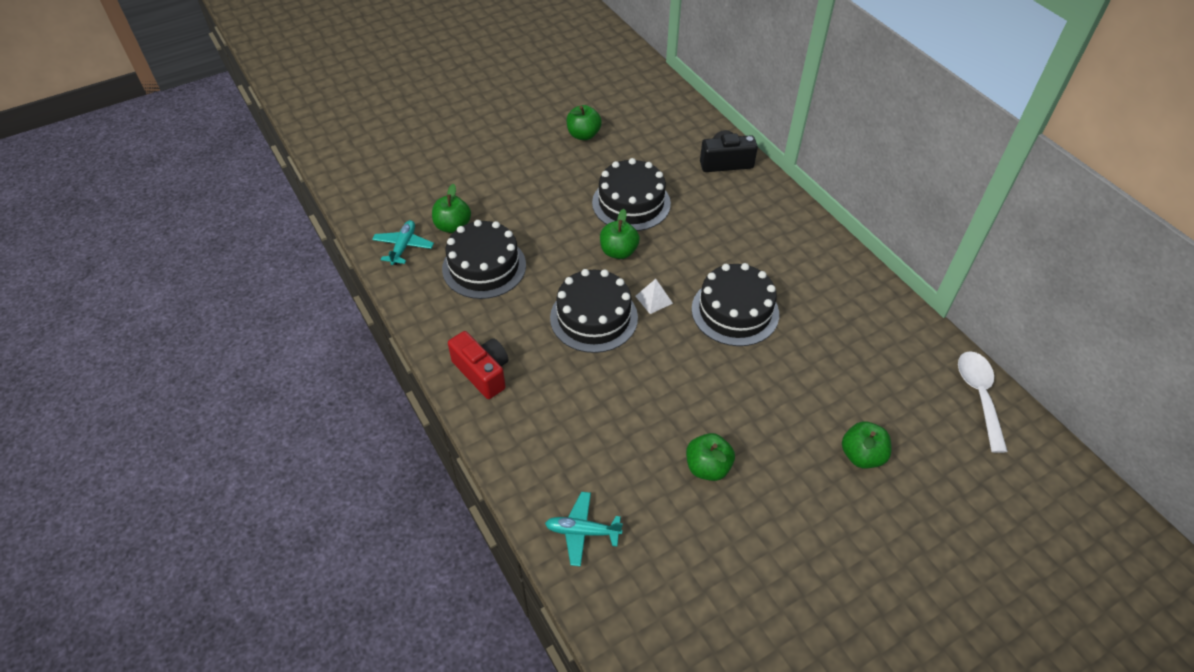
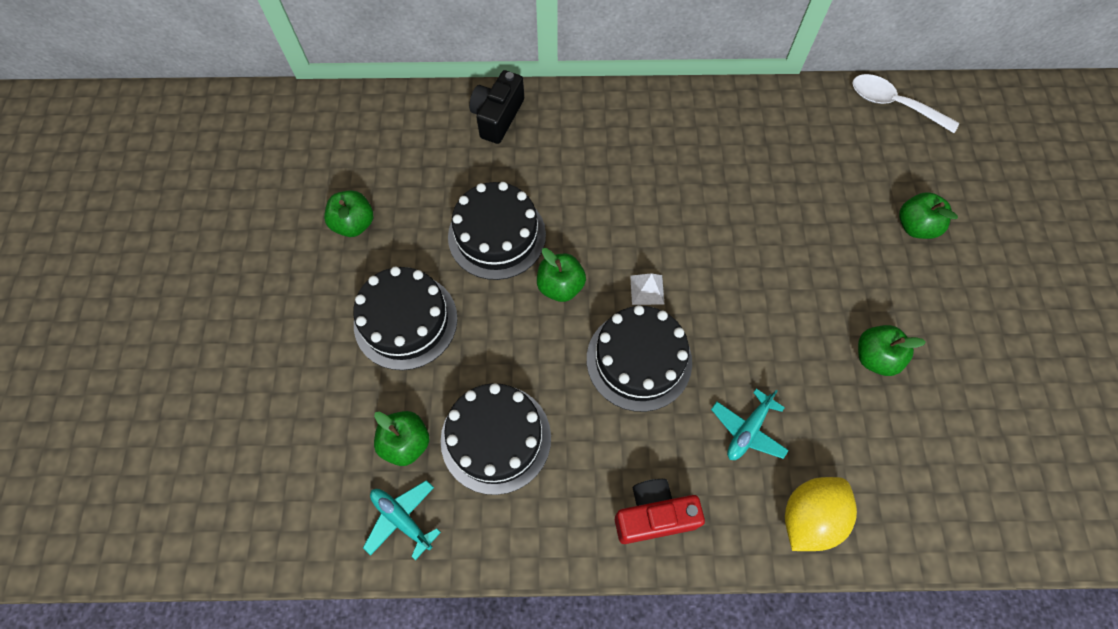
camera: 60 degrees left, 15 degrees up
turquoise plane [545,492,623,567] -> turquoise plane moved to [711,389,789,460]
black cake [692,263,779,346] -> black cake moved to [353,267,457,370]
none -> yellow lemon [785,477,857,551]

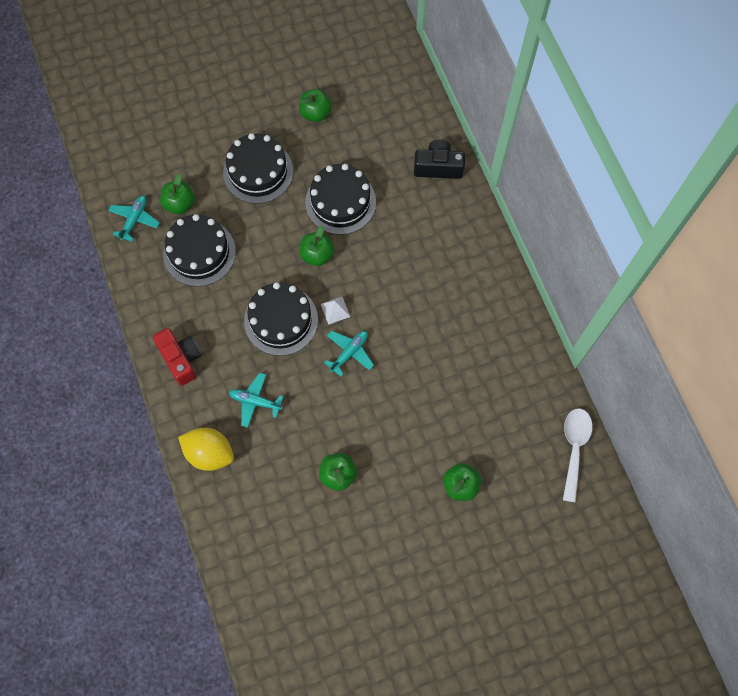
camera: 70 degrees right, 5 degrees up
none -> turquoise plane [324,331,374,377]

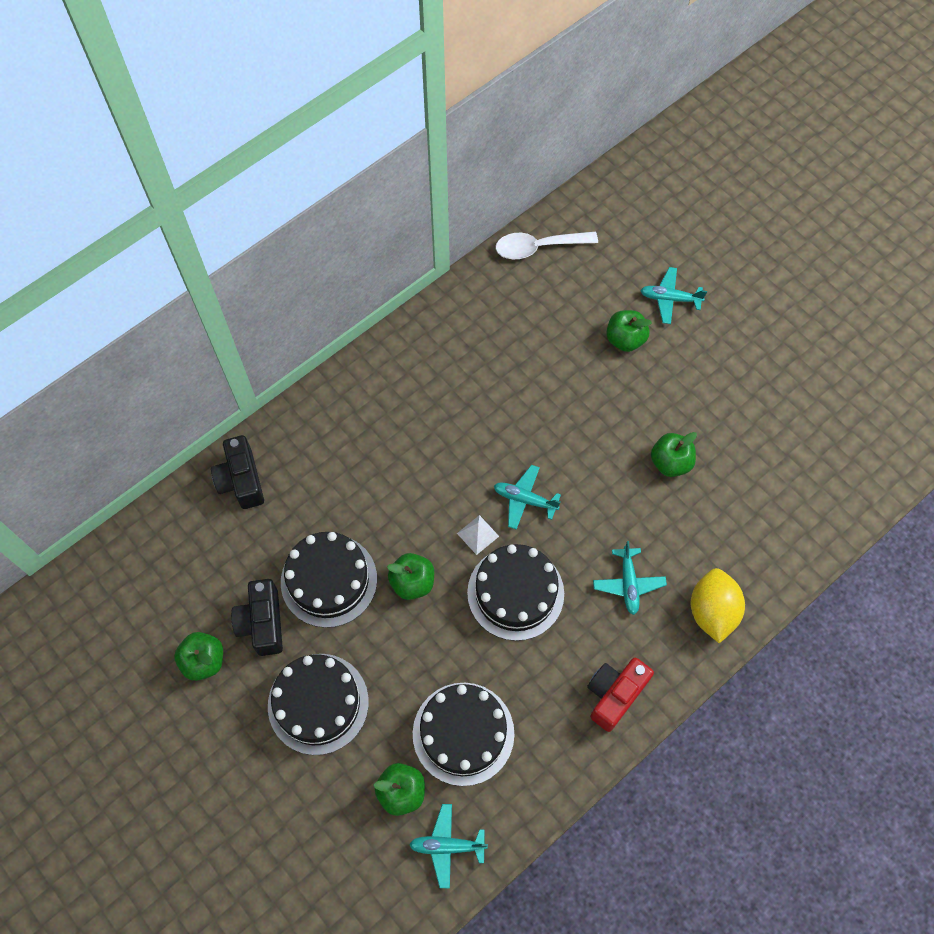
camera: 110 degrees left, 5 degrees down
none -> black camera [231,579,283,656]
none -> turquoise plane [640,267,707,324]

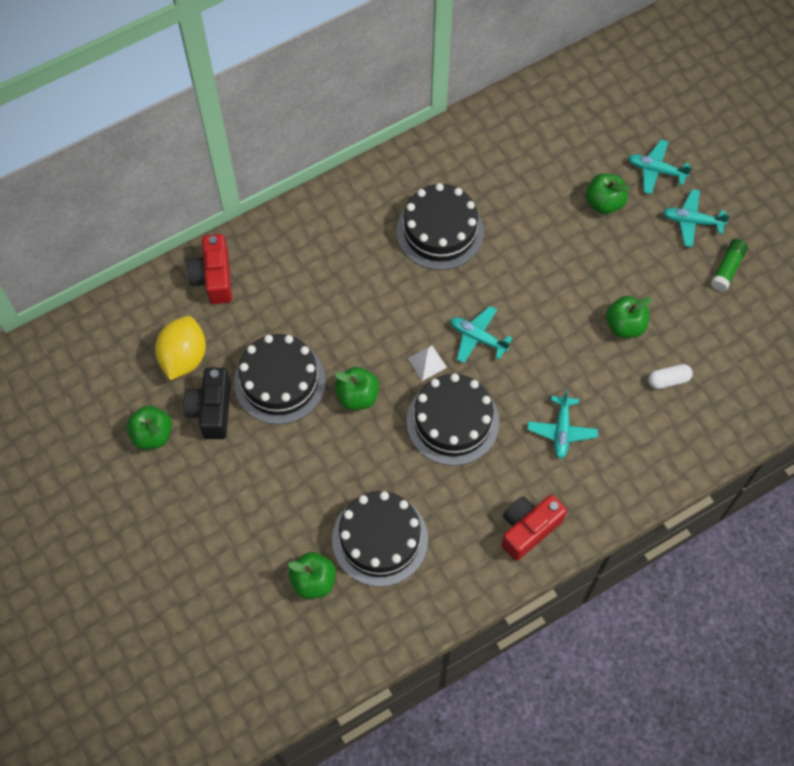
camera: 10 degrees right, 0 degrees up
black camera [211,435,264,509] -> red camera [187,234,232,304]
black cake [268,654,369,755] -> black cake moved to [397,183,484,270]
turquoise plane [409,804,488,888] -> turquoise plane moved to [663,189,730,247]
white spoon [495,232,598,259] -> none
yellow lemon [691,568,745,643] -> yellow lemon moved to [155,316,206,380]
none -> white capsule [648,364,693,389]
none -> green glue stick [711,239,748,292]

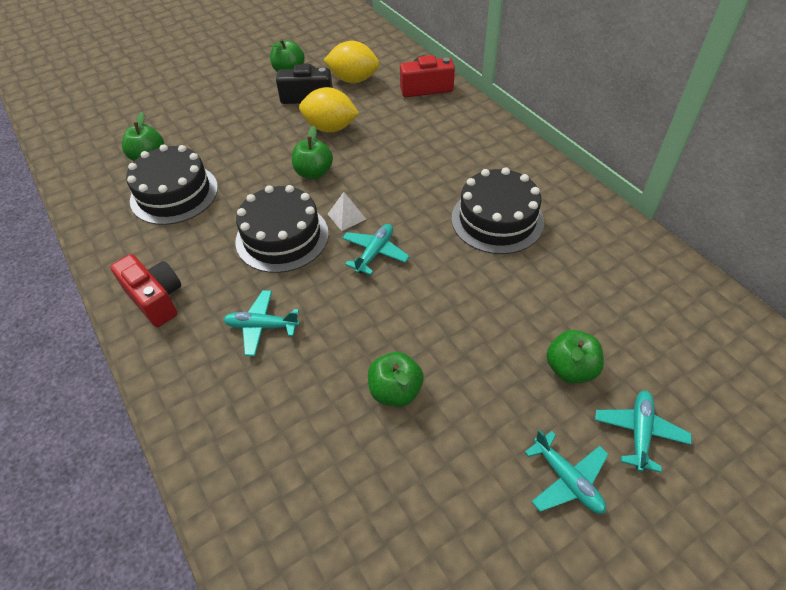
camera: 90 degrees right, 15 degrees down
black cake [234,334,326,425] -> yellow lemon [299,87,359,133]
white capsule [648,364,693,389] -> none
turquoise plane [663,189,730,247] -> turquoise plane turned 135 degrees clockwise [524,429,609,514]
green glue stick [711,239,748,292] -> none

